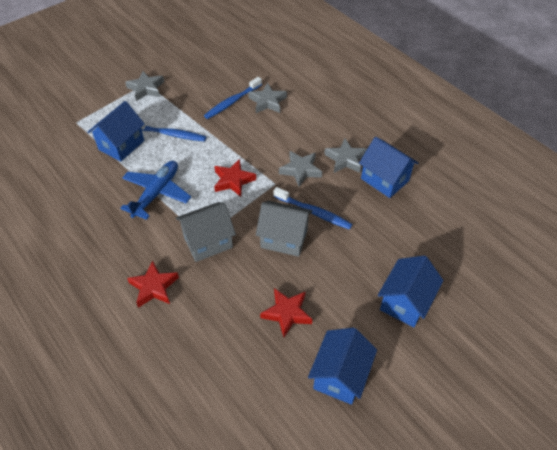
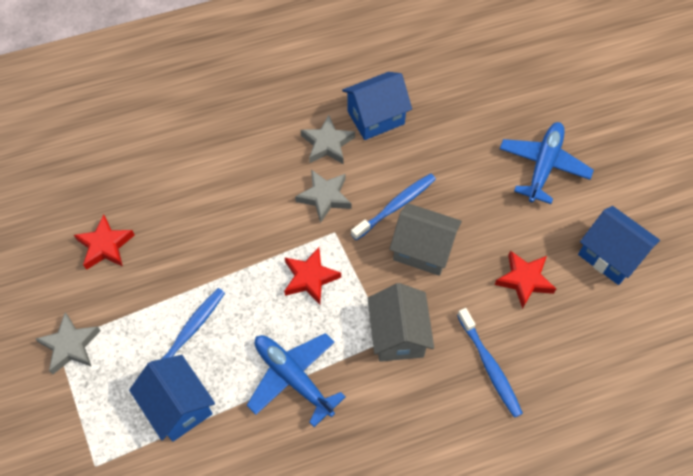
camera: 70 degrees left, 10 degrees up
red star [127,260,179,308] -> red star moved to [74,214,135,270]
blue toothbrush [204,77,262,119] -> blue toothbrush moved to [457,308,523,418]
grey star [248,83,287,113] -> none
grey house [256,201,313,257] -> grey house turned 75 degrees clockwise [389,203,462,276]
blue house [378,255,444,327] -> blue plane [500,122,594,204]

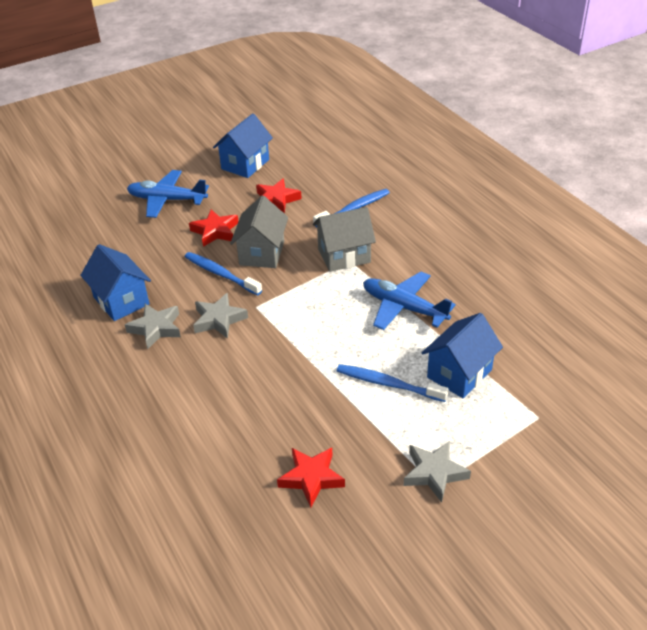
camera: 100 degrees left, 20 degrees down
blue plane [247,333,346,427] -> blue plane turned 90 degrees clockwise [363,272,456,330]
red star [284,247,341,305] -> red star moved to [189,209,238,247]

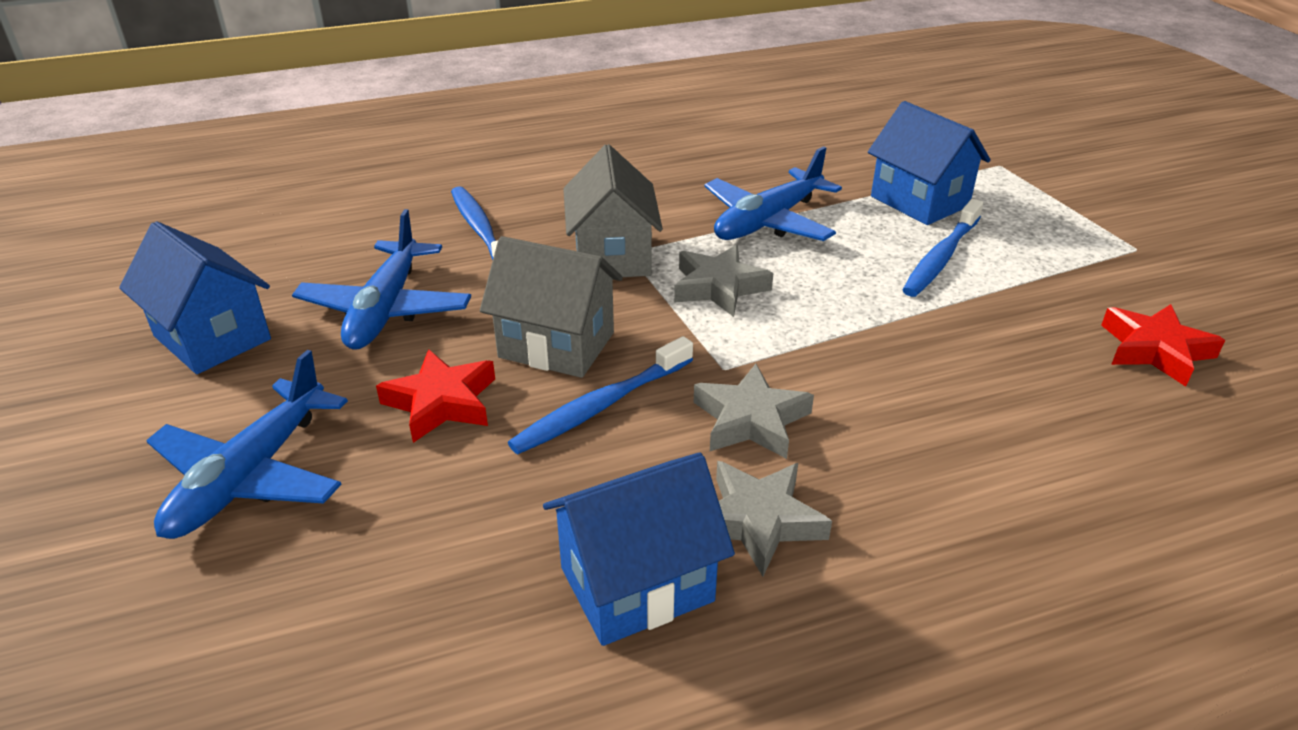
camera: 80 degrees left, 5 degrees down
red star [256,179,302,214] -> blue plane [292,209,471,350]
grey star [404,441,471,503] -> grey star moved to [674,245,773,317]

